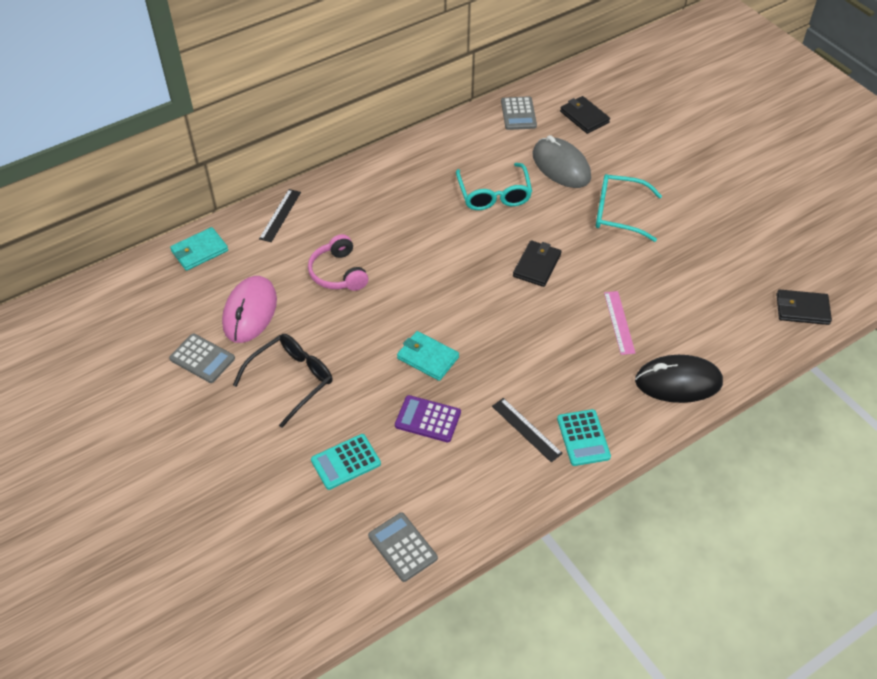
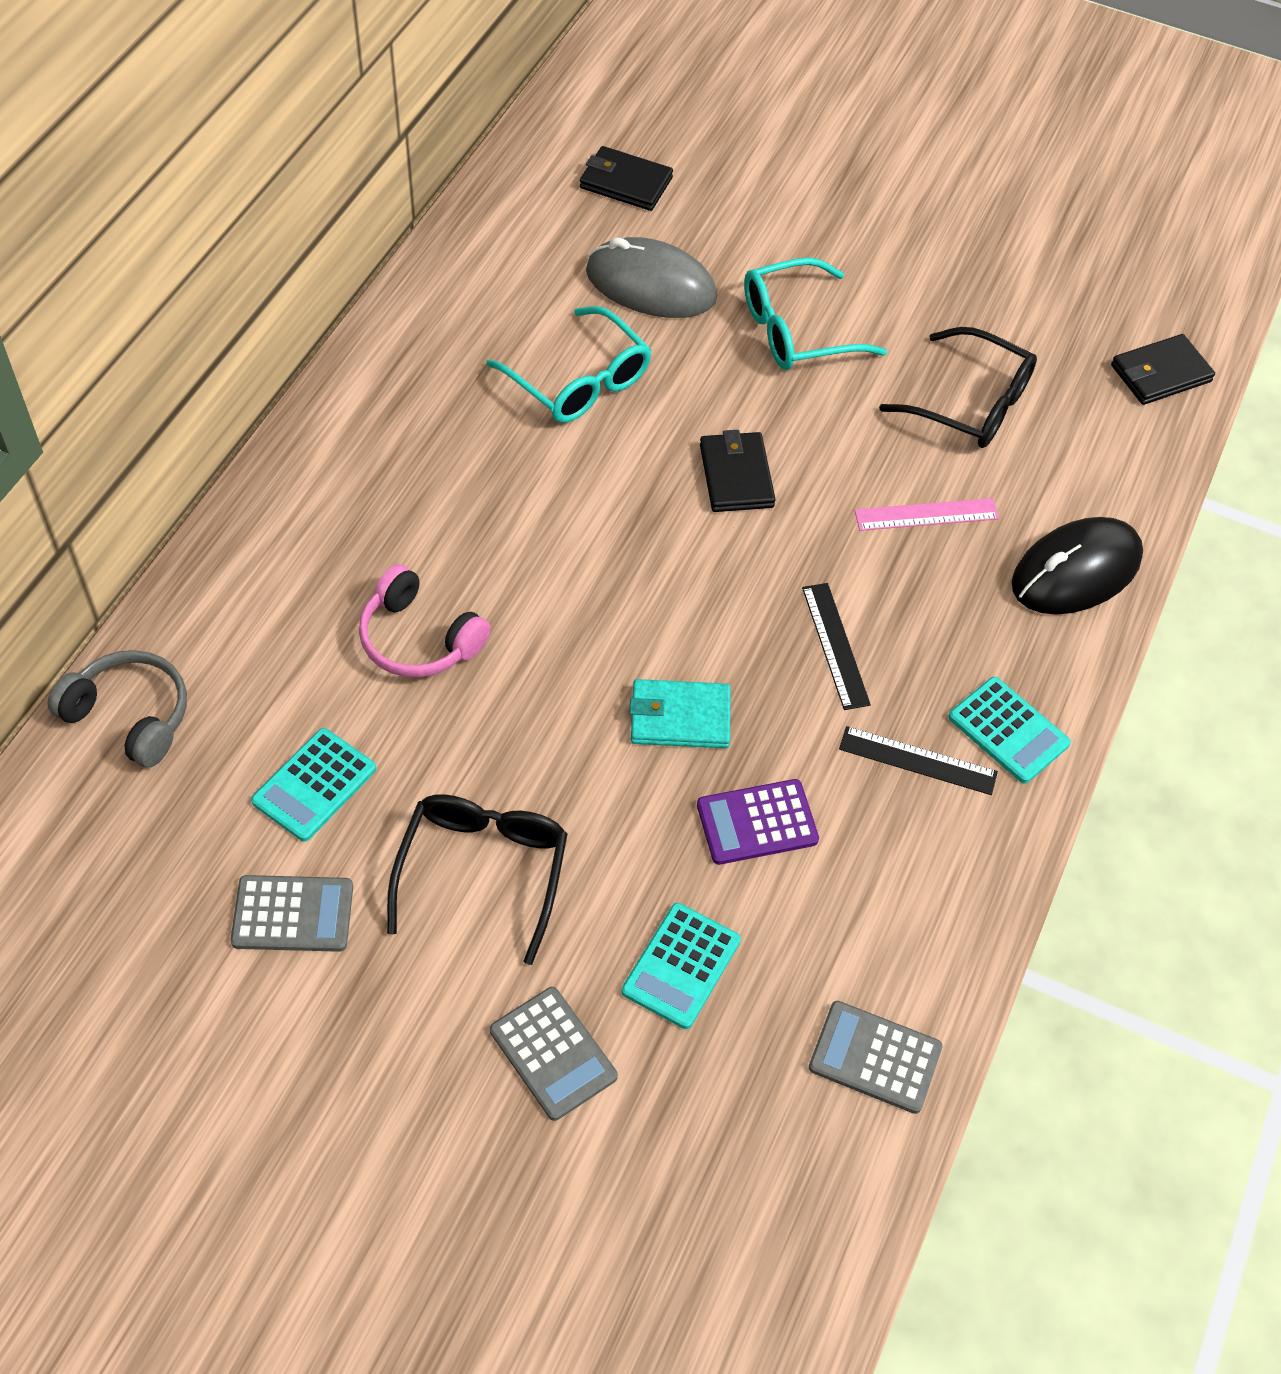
camera: 35 degrees left, 5 degrees up
turquoise wallet [170,227,228,271] -> grey headphones [48,650,187,768]
pink mouse [222,276,277,343] -> turquoise calculator [251,728,376,842]
black ruler [259,189,301,242] -> black ruler moved to [802,583,871,710]
grey calculator [501,96,537,130] -> grey calculator moved to [490,987,618,1121]
pink ruler [604,291,635,355] -> pink ruler turned 60 degrees counterclockwise [854,498,999,531]
none -> black glasses [879,327,1037,448]

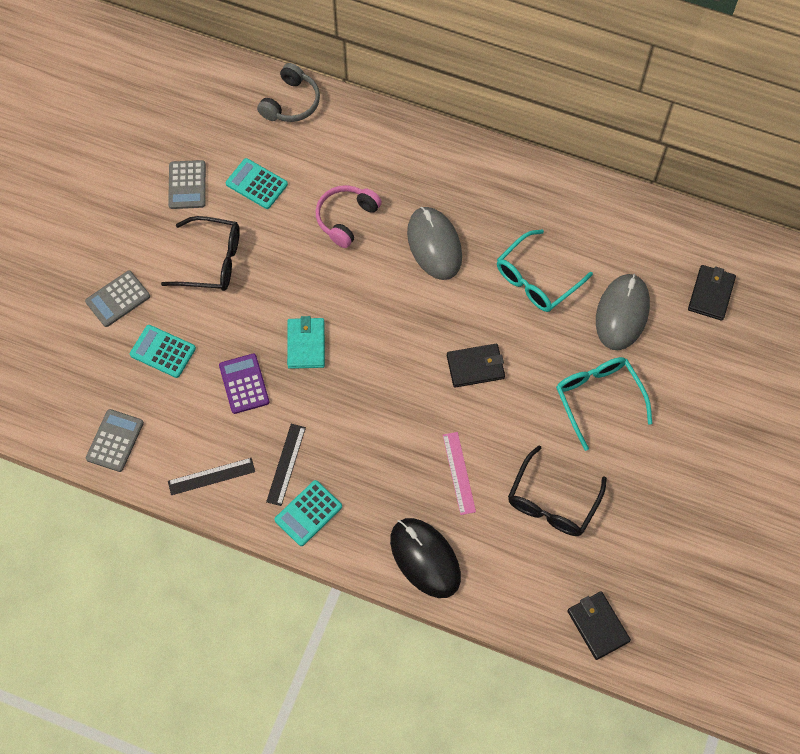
camera: 90 degrees right, 10 degrees up
black ruler [802,583,871,710] -> black ruler moved to [168,458,255,495]
none -> grey mouse [407,207,462,280]

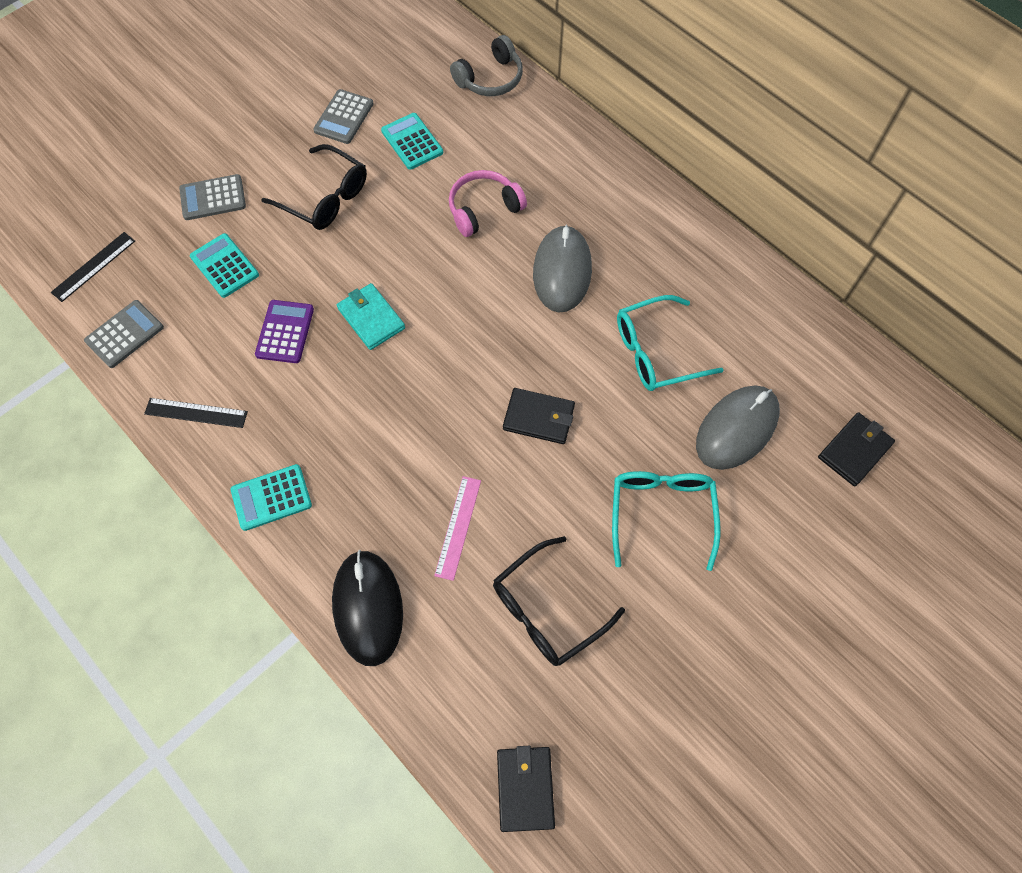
camera: 25 degrees right, 0 degrees up
black ruler [266,424,306,506] -> black ruler moved to [51,232,135,302]
turquoise wallet [287,316,325,369] -> turquoise wallet turned 60 degrees counterclockwise [337,283,405,350]

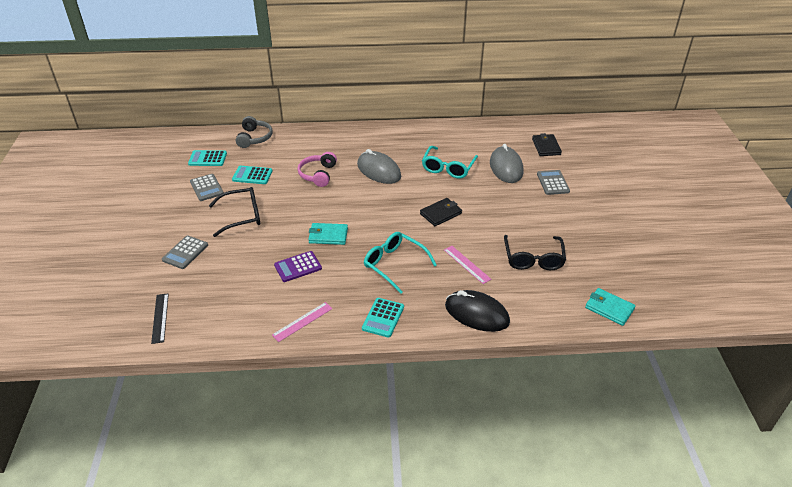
camera: 50 degrees left, 25 degrees down
grey calculator [84,300,164,368] -> grey calculator moved to [537,170,570,195]
black ruler [144,398,248,428] -> pink ruler [272,302,333,342]
turquoise calculator [190,233,259,298] -> turquoise calculator moved to [188,150,227,166]
purple calculator [255,300,314,363] -> purple calculator turned 75 degrees counterclockwise [274,251,322,282]
black wallet [497,746,555,832] -> turquoise wallet [585,288,636,326]
turquoise glasses [612,471,721,571] -> turquoise glasses moved to [364,232,437,294]

